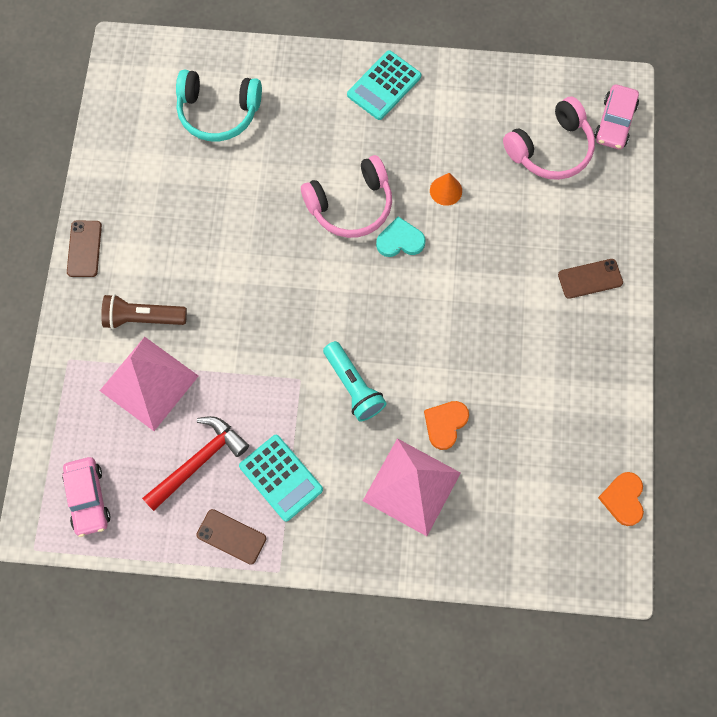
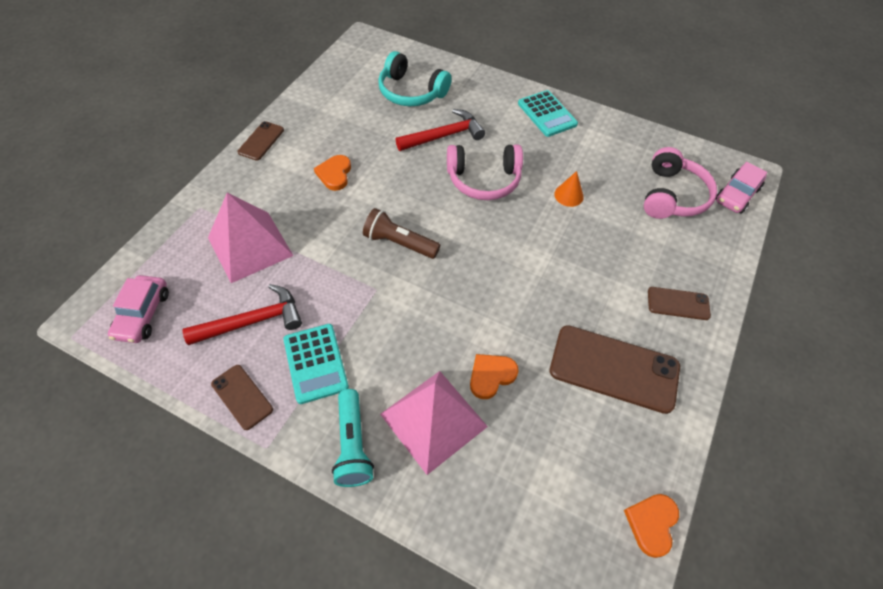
camera: 20 degrees right, 15 degrees down
brown flashlight [101,294,187,329] -> brown flashlight moved to [363,208,440,259]
turquoise flashlight [323,341,387,421] -> turquoise flashlight moved to [332,389,374,487]
turquoise calculator [347,50,421,120] -> turquoise calculator turned 90 degrees counterclockwise [518,90,578,137]
turquoise heart [376,217,426,257] -> none
pink headphones [503,97,595,180] -> pink headphones turned 60 degrees counterclockwise [644,147,717,219]
none -> orange heart [314,155,351,191]
none -> red hammer [396,109,485,151]
none -> brown phone [550,325,680,414]

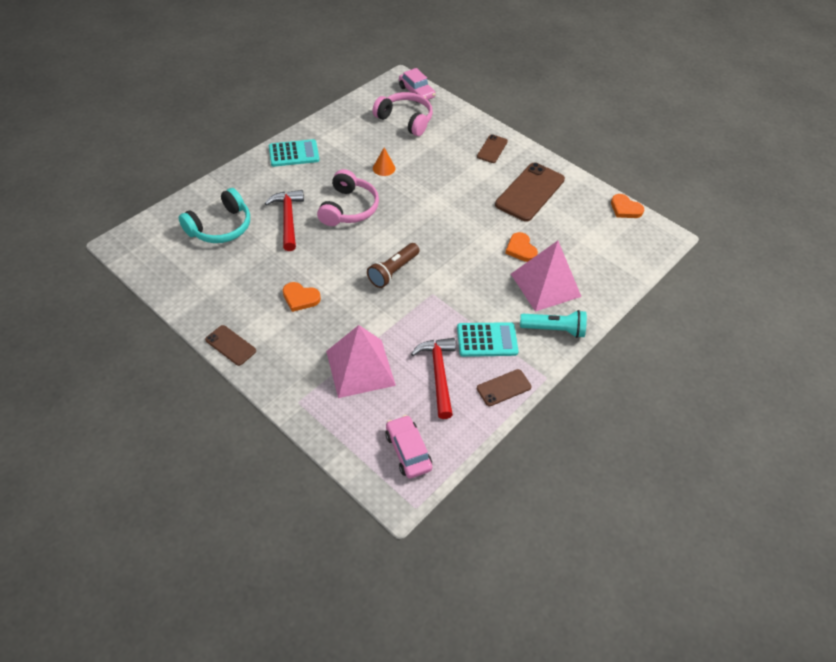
camera: 75 degrees left, 5 degrees down
pink car [108,275,169,343] -> pink car turned 135 degrees counterclockwise [385,415,432,479]

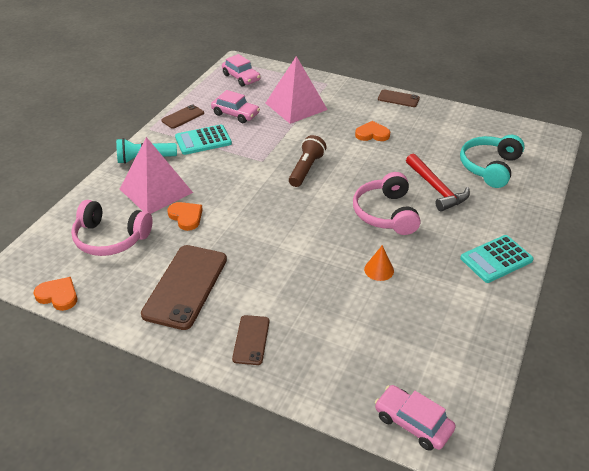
camera: 165 degrees right, 10 degrees down
pink headphones [372,92,433,136] -> pink headphones moved to [71,200,153,256]
red hammer [411,338,456,419] -> pink car [211,90,260,123]

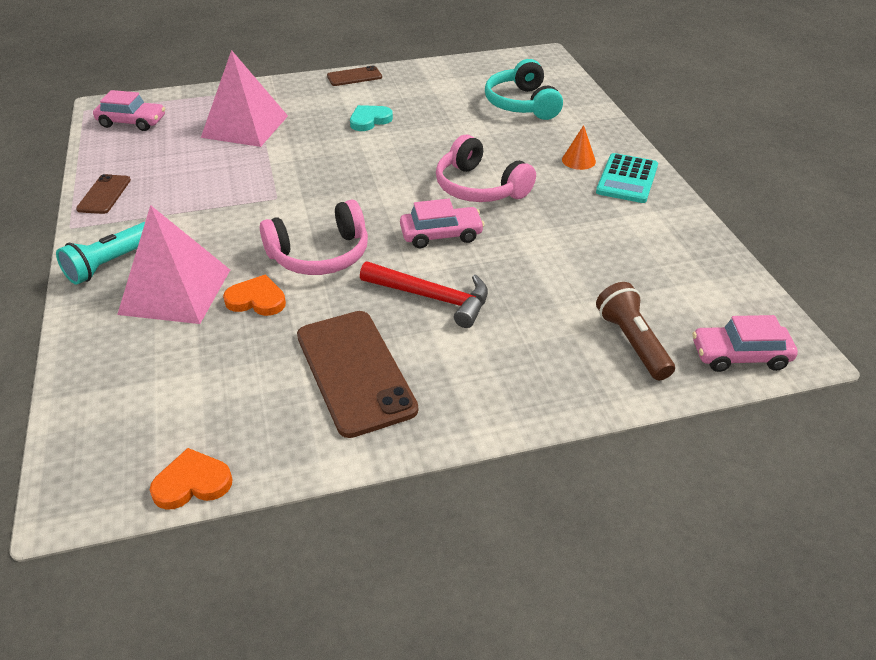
camera: 40 degrees left, 0 degrees up
pink headphones [71,200,153,256] -> pink headphones moved to [260,199,368,275]
turquoise calculator [175,124,232,155] -> none
pink car [211,90,260,123] -> pink car moved to [400,199,484,248]
brown phone [232,315,270,365] -> none
brown flashlight [289,135,326,187] -> brown flashlight moved to [596,282,675,380]
orange heart [355,121,390,141] -> turquoise heart [350,105,393,131]
orange cone [364,245,394,281] -> orange cone moved to [562,125,596,170]
red hammer [406,153,470,212] -> red hammer moved to [360,262,488,328]

